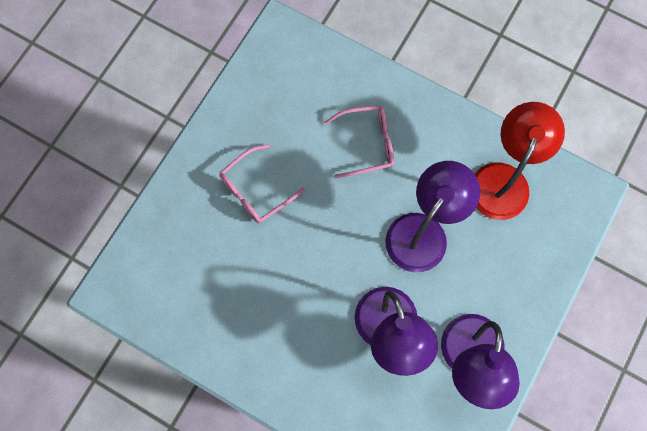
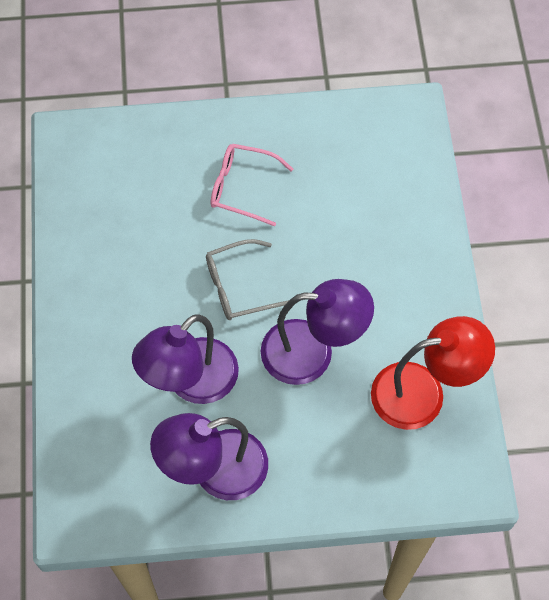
camera: 55 degrees right, 10 degrees down
pink glasses [324,105,394,178] -> none
none -> grey glasses [206,239,289,320]

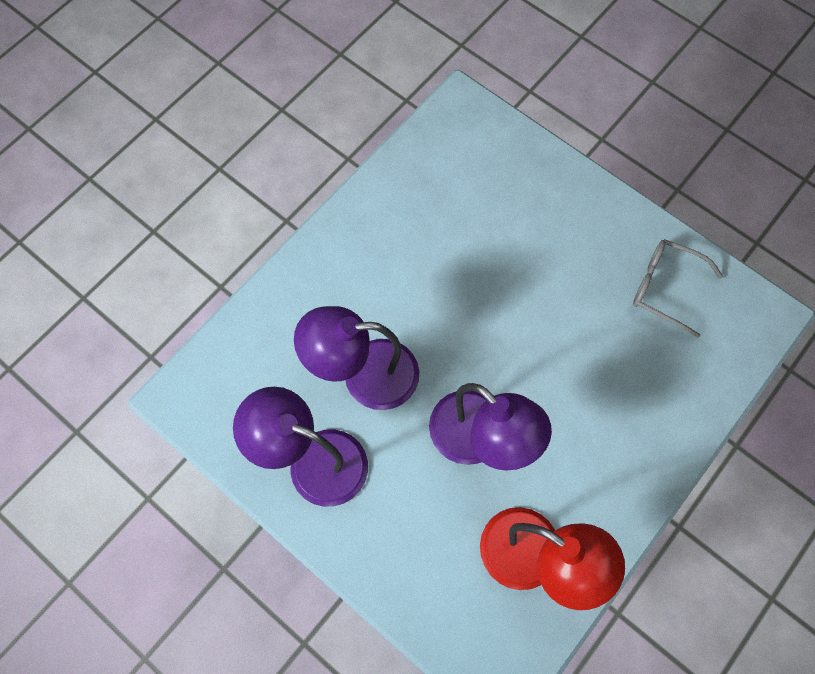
camera: 45 degrees right, 5 degrees up
grey glasses [206,239,289,320] -> grey glasses moved to [633,239,723,338]
pink glasses [211,144,293,227] -> none

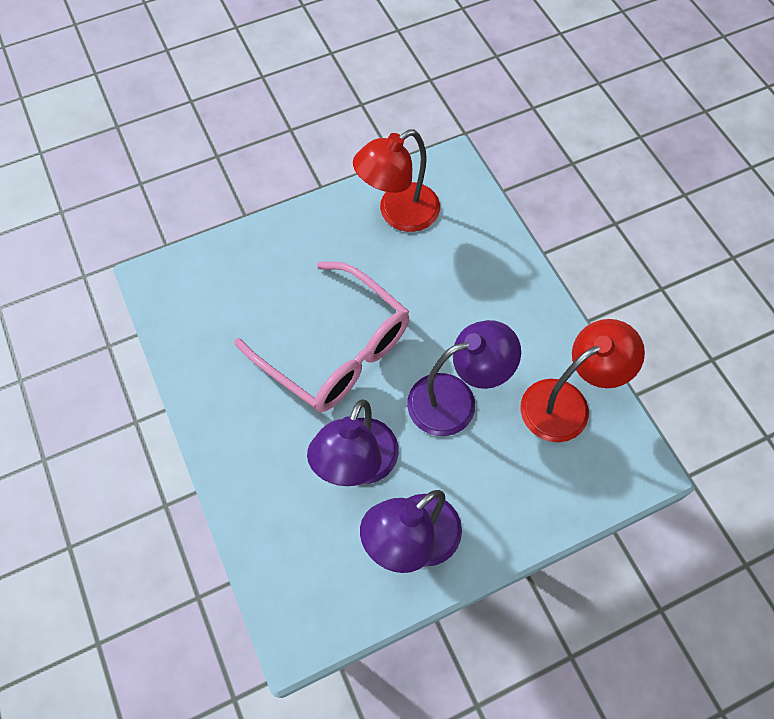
camera: 65 degrees left, 5 degrees down
grey glasses [633,239,723,338] -> red lamp [353,130,440,232]
none -> pink glasses [234,262,409,412]

